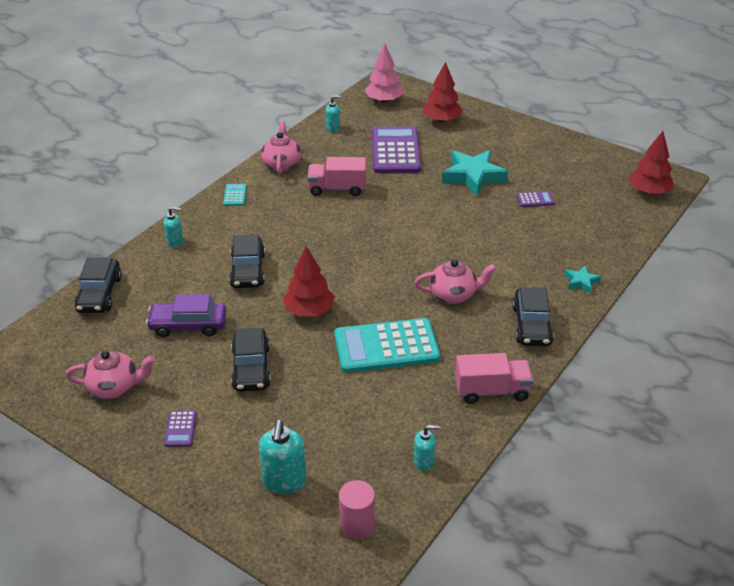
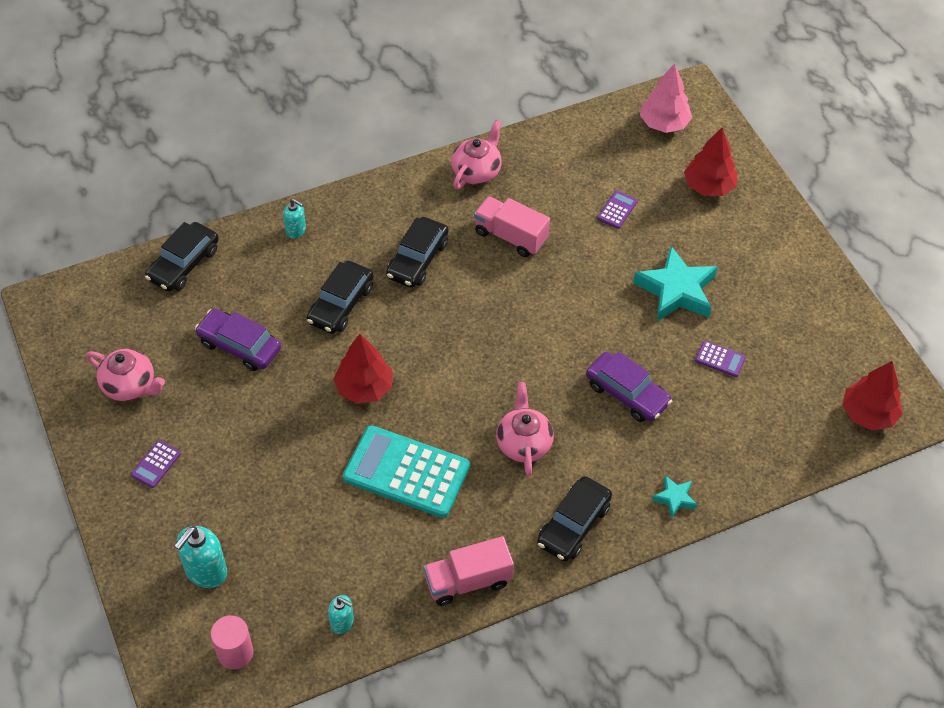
camera: 30 degrees right, 15 degrees up
turquoise calculator [223,184,247,206] -> none
black car [231,328,271,392] -> black car moved to [386,217,449,288]
turquoise soap dispenser [326,95,342,132] -> none
purple calculator [372,126,421,173] -> purple calculator [597,190,638,229], size x0.42
pink teapot [414,259,496,304] -> pink teapot turned 120 degrees counterclockwise [496,382,554,476]
pink truck [455,353,534,404] -> pink truck turned 135 degrees clockwise [424,536,514,606]
none -> purple car [586,351,672,422]

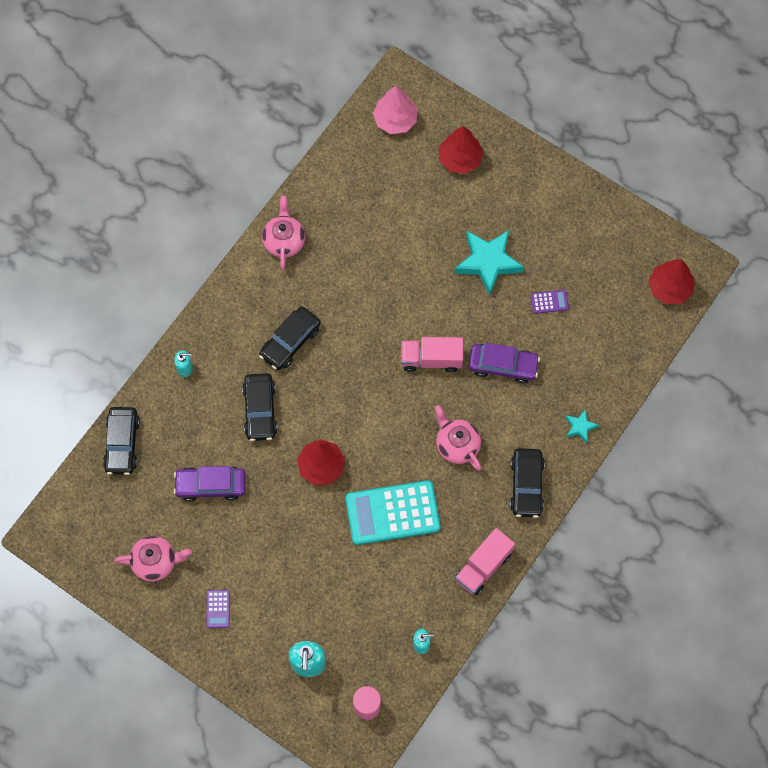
camera: 30 degrees left, 15 degrees up
black car [386,217,449,288] -> black car turned 45 degrees clockwise [259,306,321,370]
pink truck [474,196,550,257] -> pink truck moved to [401,337,463,372]
purple calculator [597,190,638,229] -> none

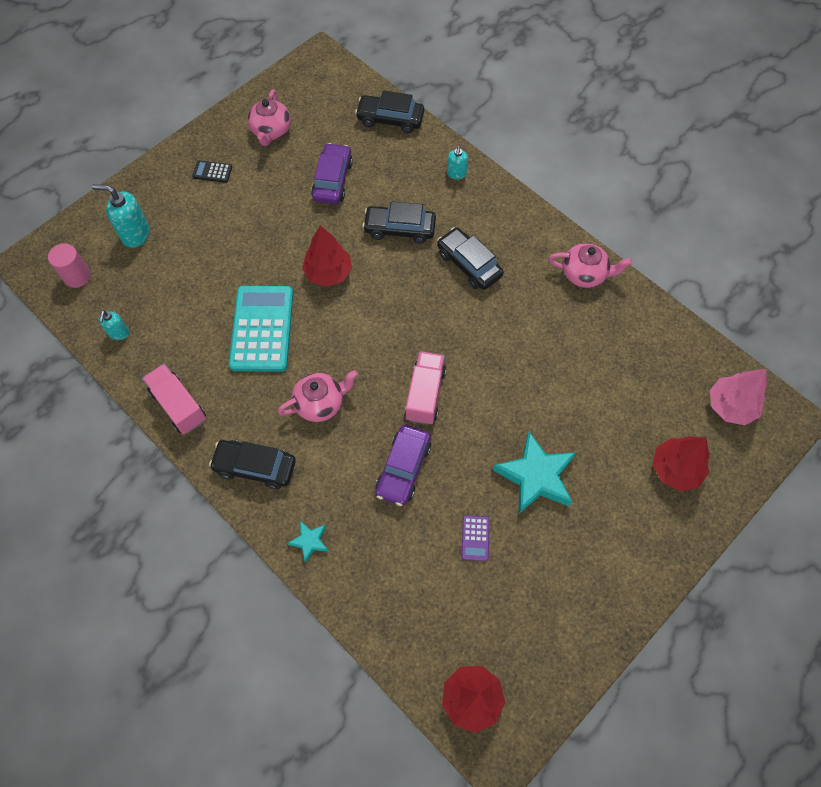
camera: 100 degrees right, 5 degrees down
purple calculator [206,590,230,628] -> black calculator [192,160,232,183]

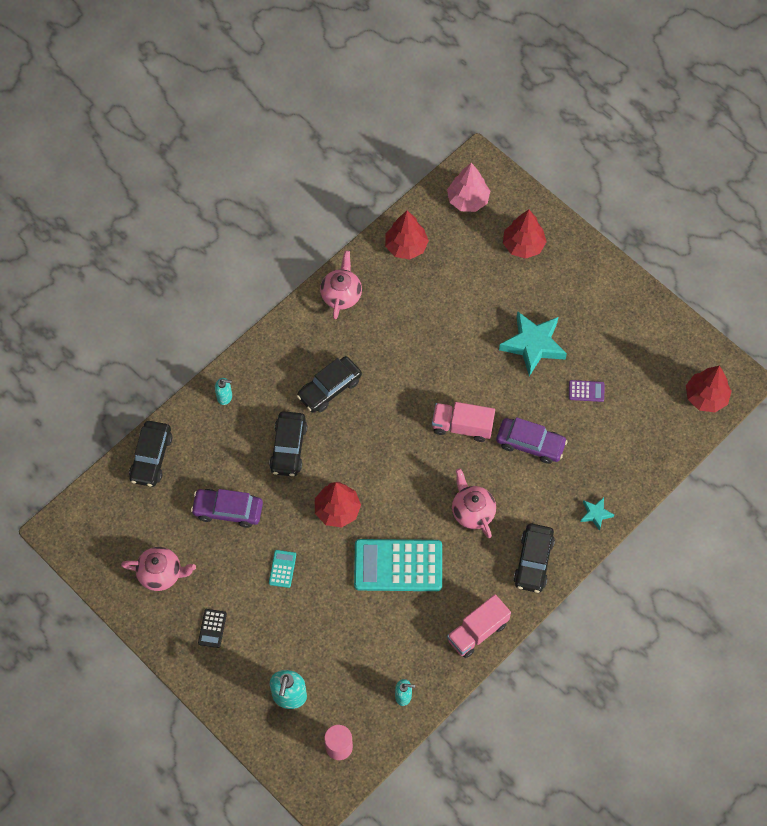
camera: 90 degrees left, 0 degrees up
none -> turquoise calculator [269,550,296,588]
none -> red tree [385,211,429,260]

